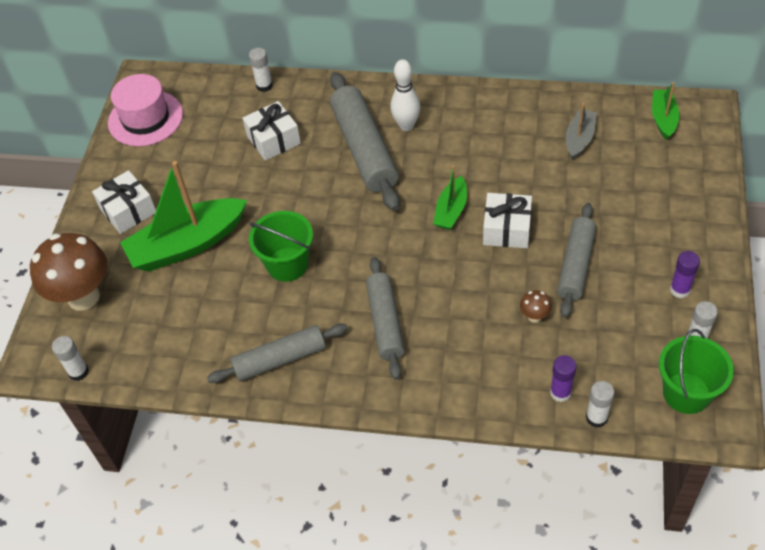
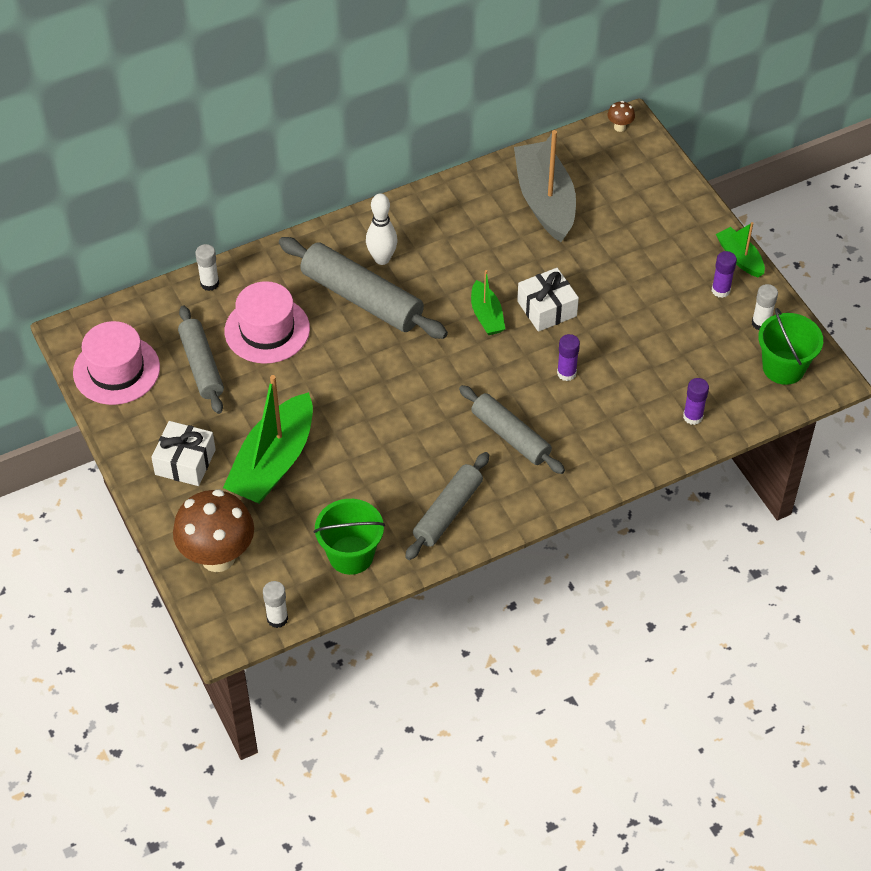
camera: 40 degrees left, 0 degrees up
white gift [243,101,301,161] -> pink hat [225,281,310,364]
green bucket [249,211,313,282] -> green bucket moved to [314,499,385,575]
brown mushroom [520,290,552,323] -> brown mushroom moved to [608,101,635,132]
grey rolling pin [557,203,596,318] -> grey rolling pin moved to [178,305,224,414]
grey boat [566,103,597,160] -> grey boat [514,130,576,242], size x1.93
white glue stick [586,381,615,428] -> none
green boat [652,82,679,140] -> green boat moved to [716,222,765,278]
none -> purple glue stick [557,334,580,381]

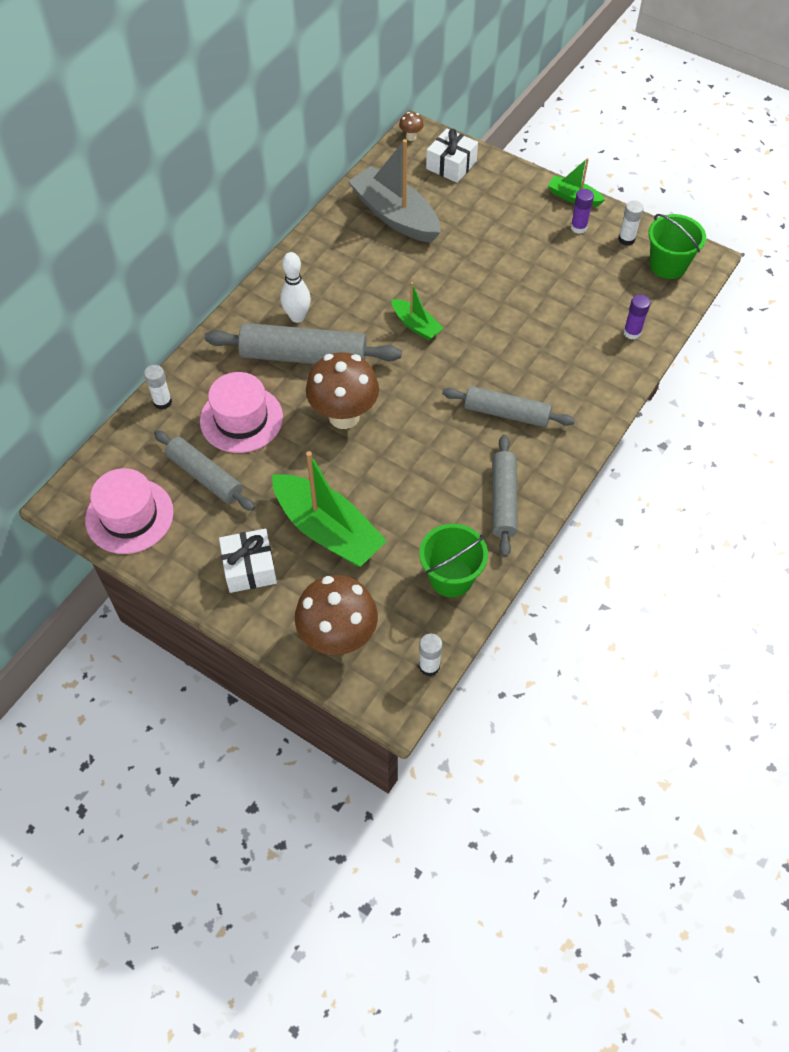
camera: 30 degrees left, 5 degrees up
green boat [223,375,313,504] -> green boat turned 45 degrees counterclockwise [272,451,387,567]
white gift [517,268,579,332] -> white gift moved to [426,128,478,183]
purple glue stick [557,334,580,381] -> none
none -> brown mushroom [306,352,379,429]

